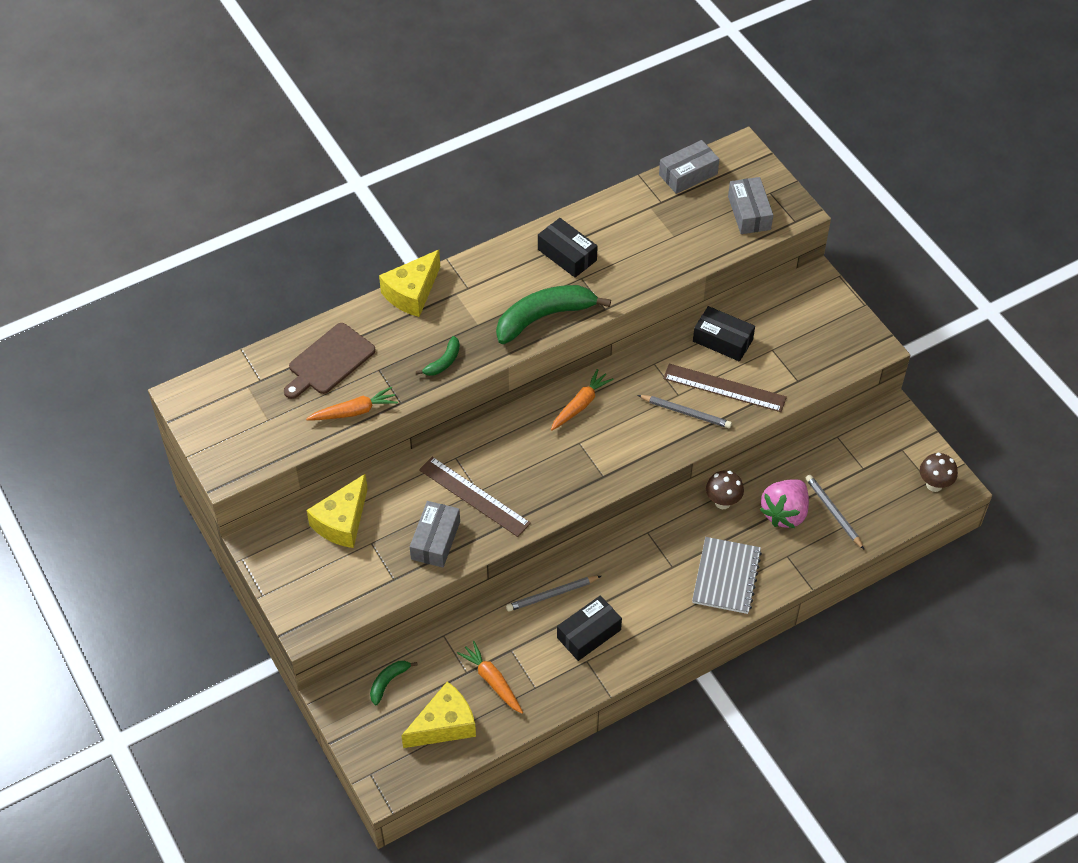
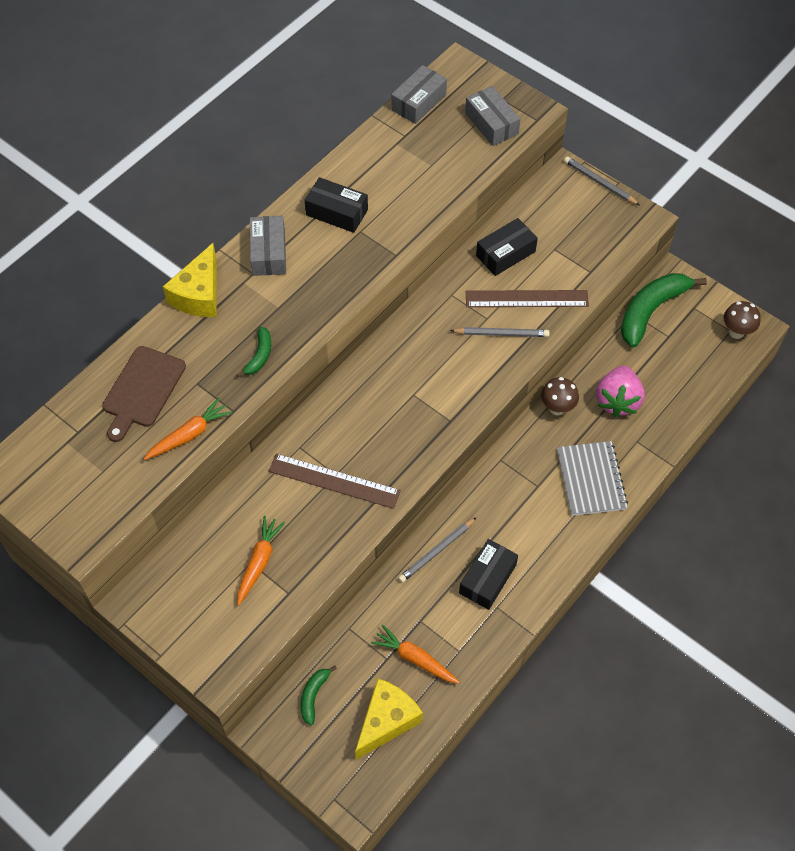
camera: 20 degrees left, 5 degrees up
yellow cheese [307,474,368,548] -> none
grey box [410,501,460,567] -> grey box moved to [250,216,286,276]
green banana [496,285,611,344] -> green banana moved to [621,273,707,348]
orange carrot [551,369,614,431] -> orange carrot moved to [237,516,285,605]
black box [693,306,755,362] -> black box turned 45 degrees counterclockwise [476,218,538,276]
grey pencil [806,475,864,549] -> grey pencil moved to [564,156,640,205]

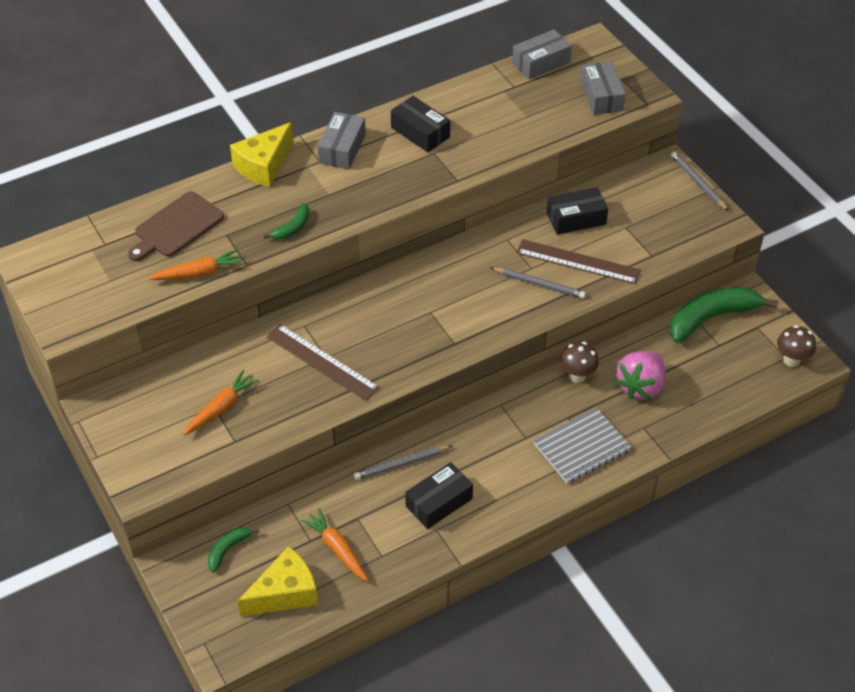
camera: 20 degrees right, 10 degrees down
grey notebook [557,441,628,516] -> grey notebook turned 45 degrees clockwise [533,407,631,483]

